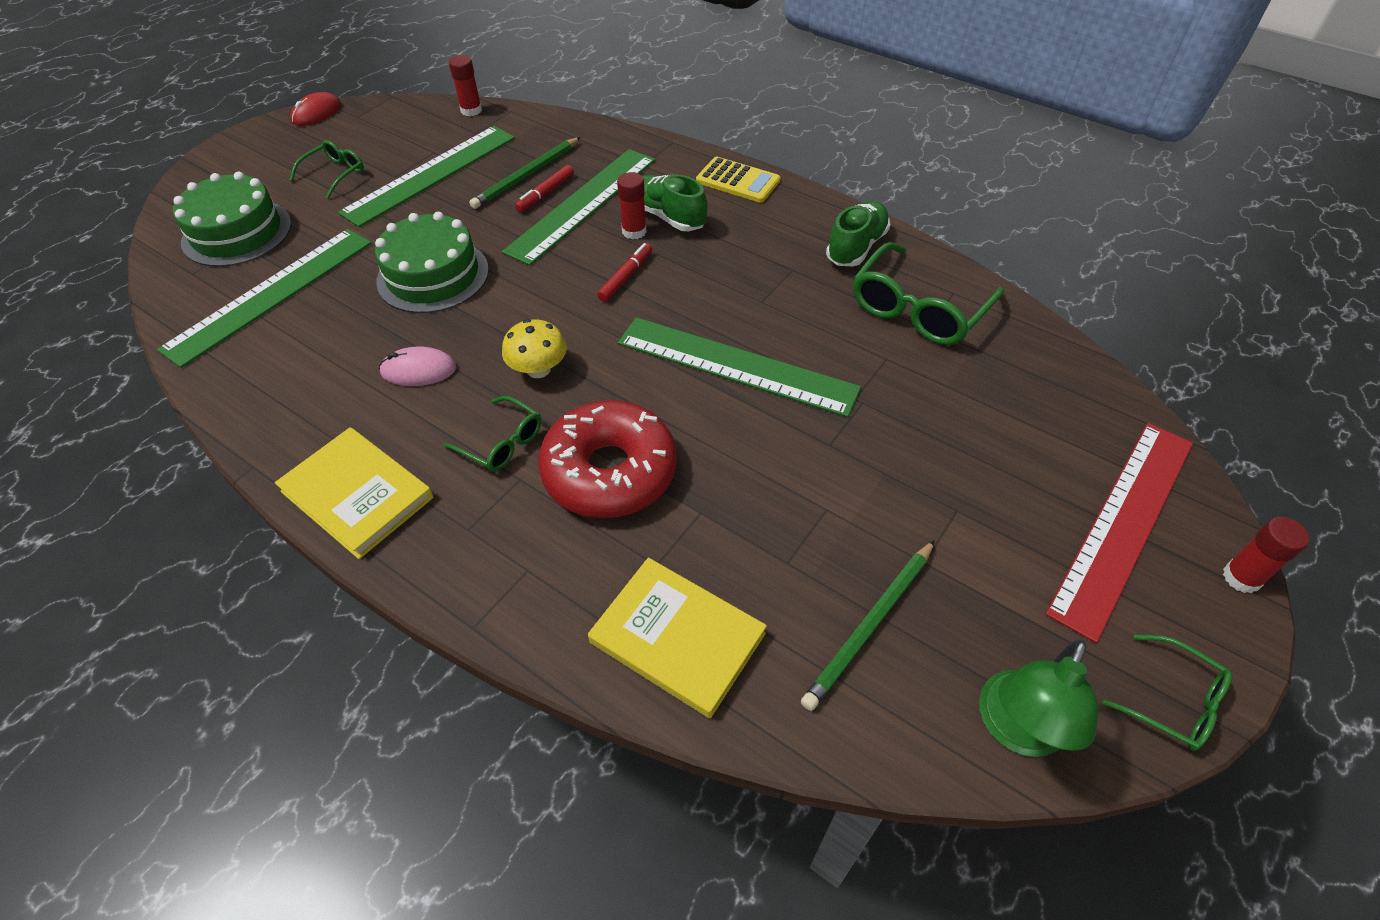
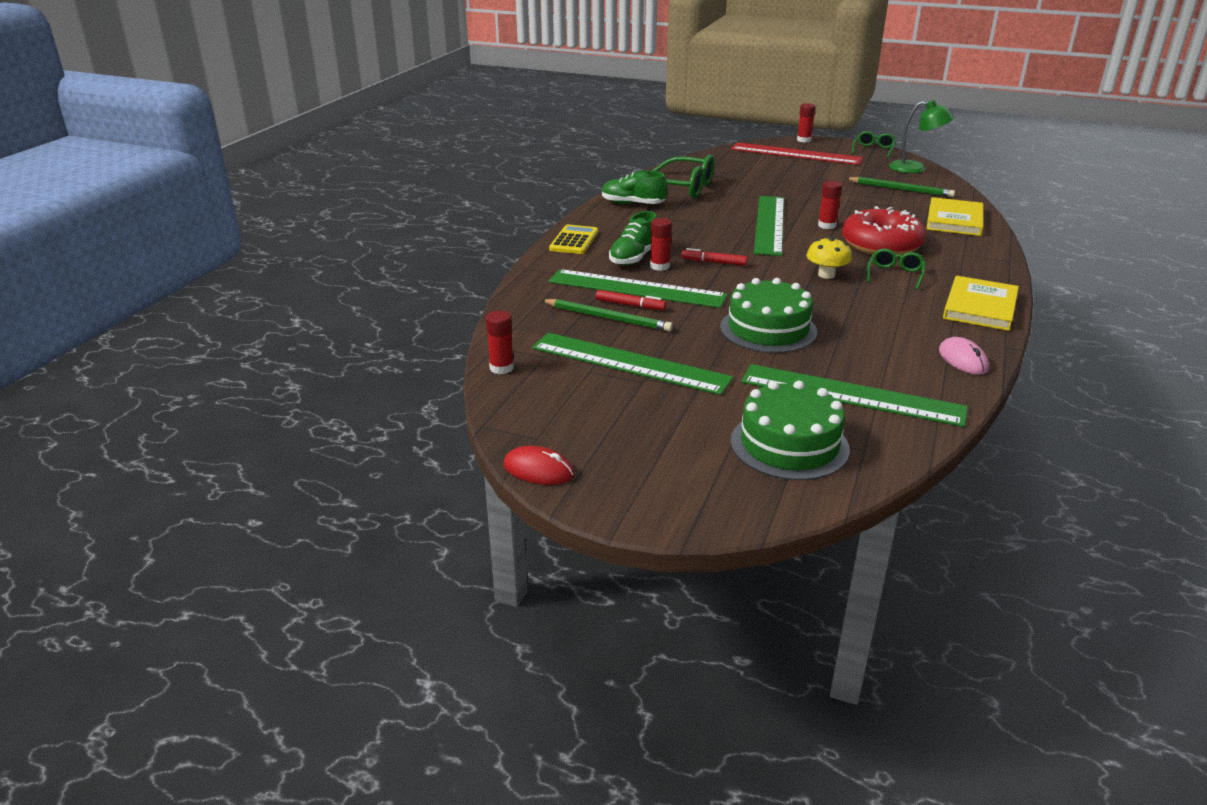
camera: 105 degrees left, 20 degrees down
green glasses [290,140,364,199] -> none
pink mouse [379,347,456,386] -> pink mouse moved to [939,337,989,375]
none -> red glue stick [818,181,842,229]

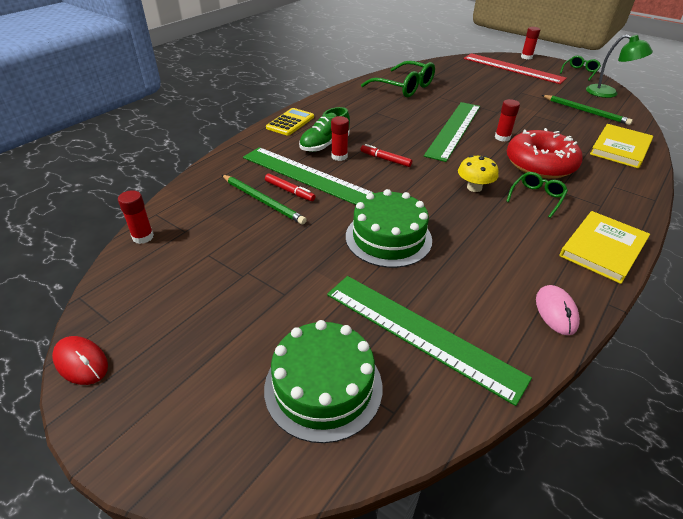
camera: 15 degrees right, 10 degrees up
green ruler [532,333,733,395] -> none
green shoe [602,171,667,204] -> none

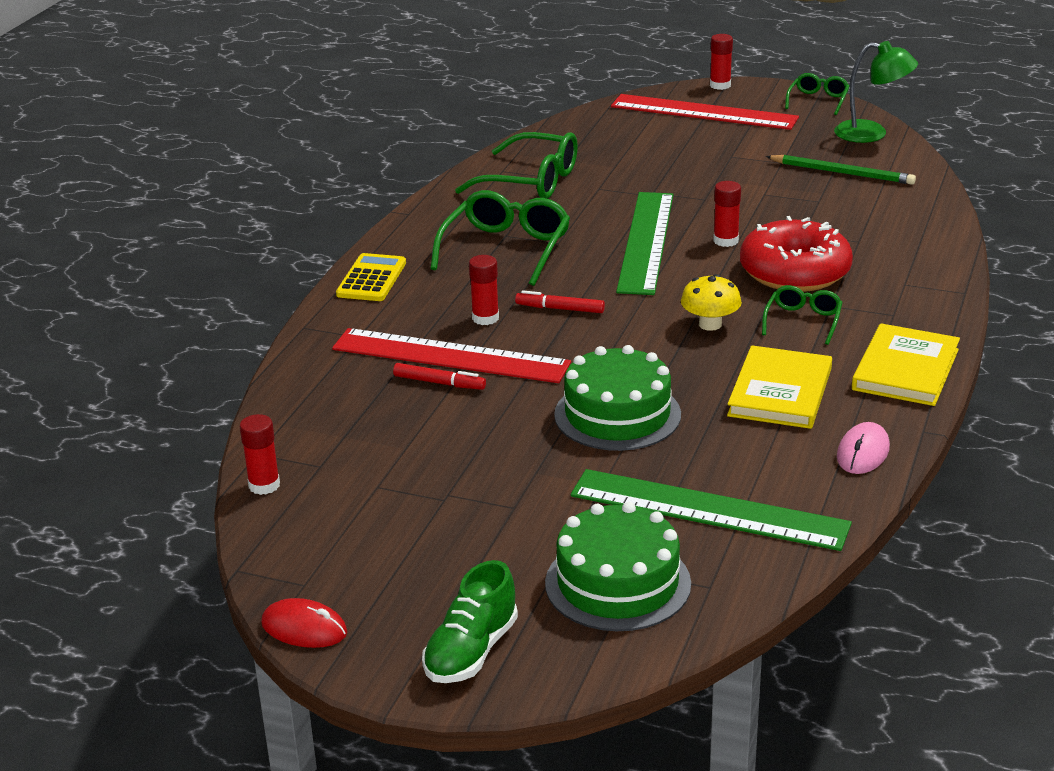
camera: 15 degrees left, 10 degrees down
green pencil [222,175,307,225] -> none
green ruler [243,147,374,205] -> red ruler [332,328,571,383]
green shoe [299,107,350,152] -> green shoe moved to [422,560,518,683]
pink mouse [536,285,580,335] -> pink mouse turned 45 degrees clockwise [837,422,890,474]
yellow book [590,124,653,168] -> yellow book moved to [727,345,832,429]
none -> green glasses [430,190,570,286]

